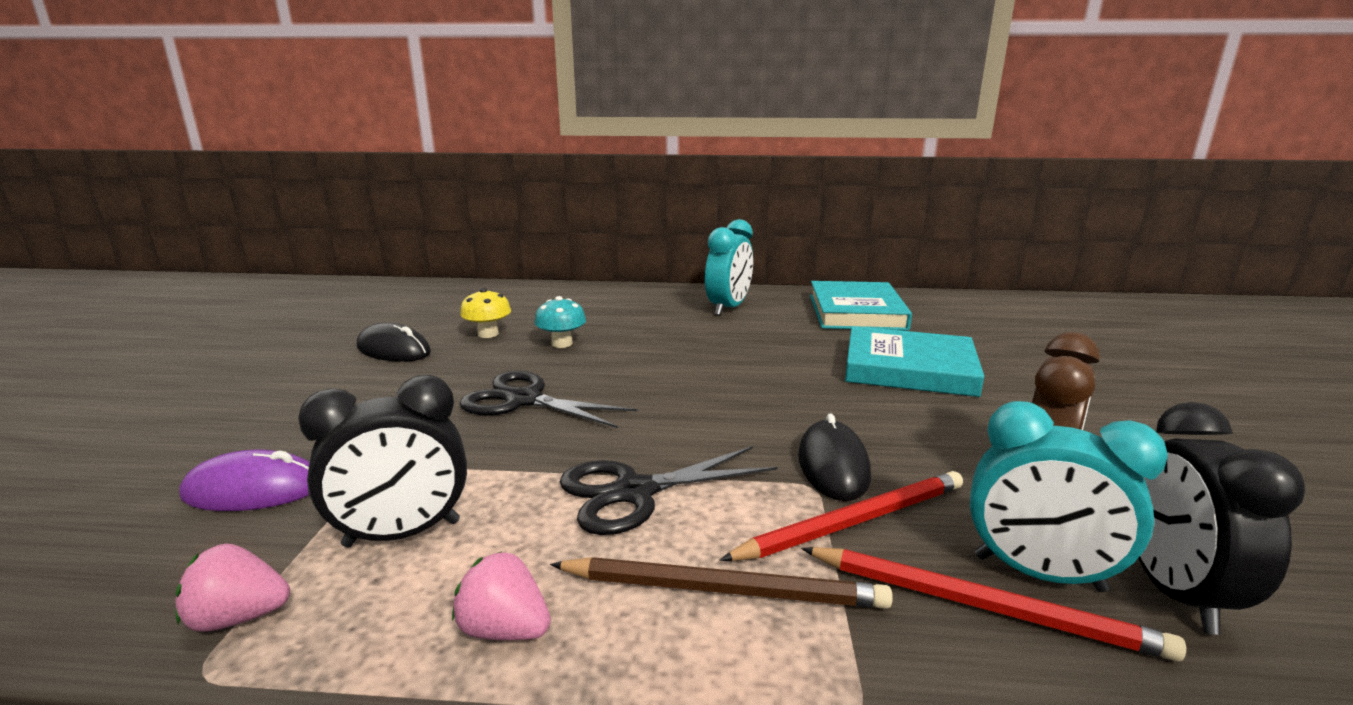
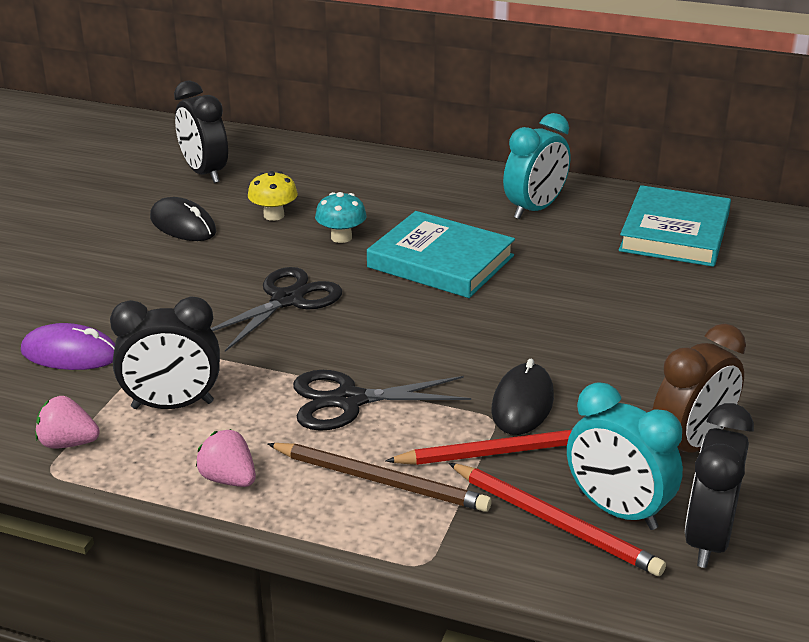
camera: 15 degrees right, 10 degrees up
black scissors [459,371,638,428] -> black scissors turned 90 degrees clockwise [211,267,342,352]
turquoise book [845,326,985,397] -> turquoise book moved to [367,211,515,298]
none -> black clock [174,80,228,183]

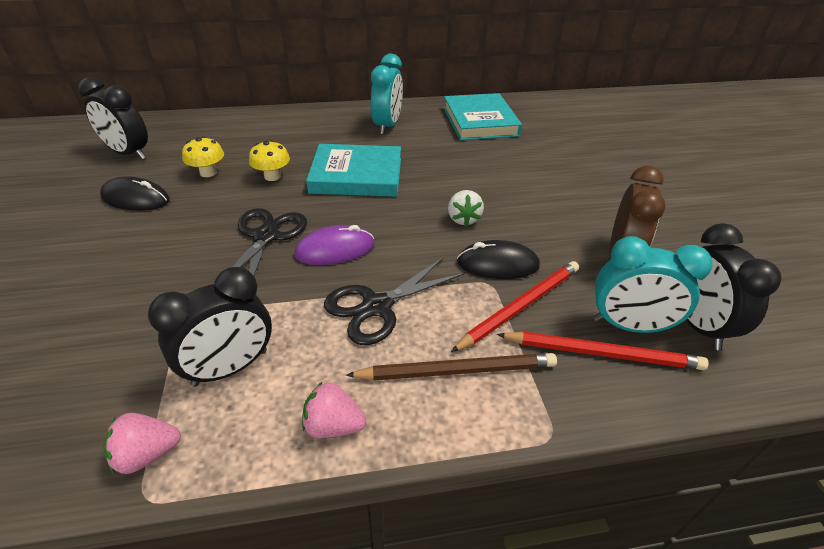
camera: 30 degrees left, 10 degrees up
purple mouse [21,323,115,370] -> purple mouse moved to [294,225,374,265]
turquoise mushroom [315,192,367,243] -> yellow mushroom [249,140,290,181]
black mouse [491,359,554,435] -> black mouse turned 75 degrees counterclockwise [457,240,540,279]
none -> white strawberry [448,190,484,226]

